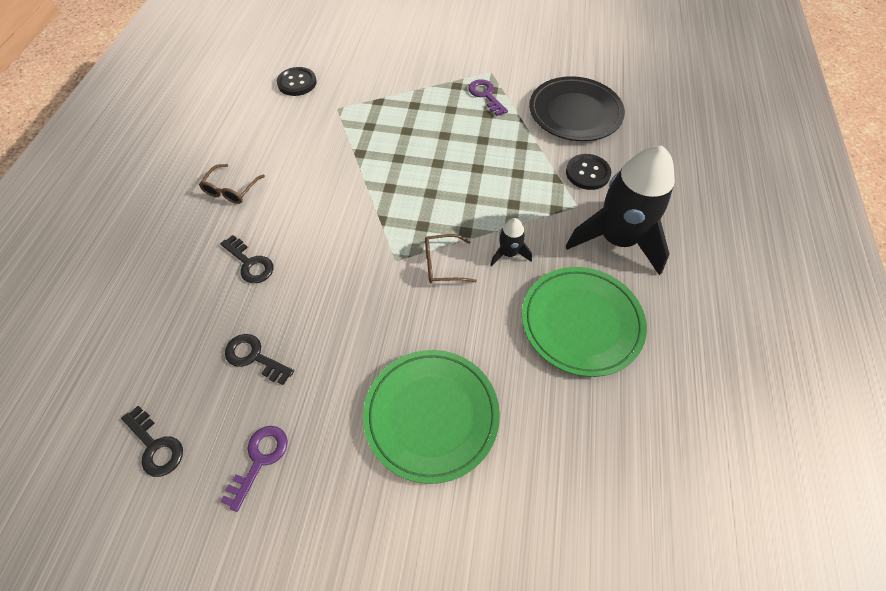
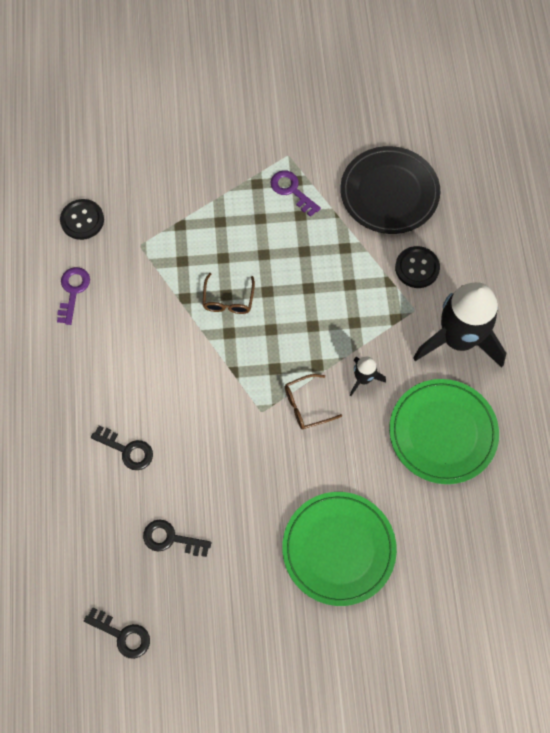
camera: 15 degrees left, 10 degrees up
brown glasses [199,164,265,204] -> brown glasses moved to [202,273,255,314]
purple key [220,426,288,512] -> purple key moved to [57,267,90,325]

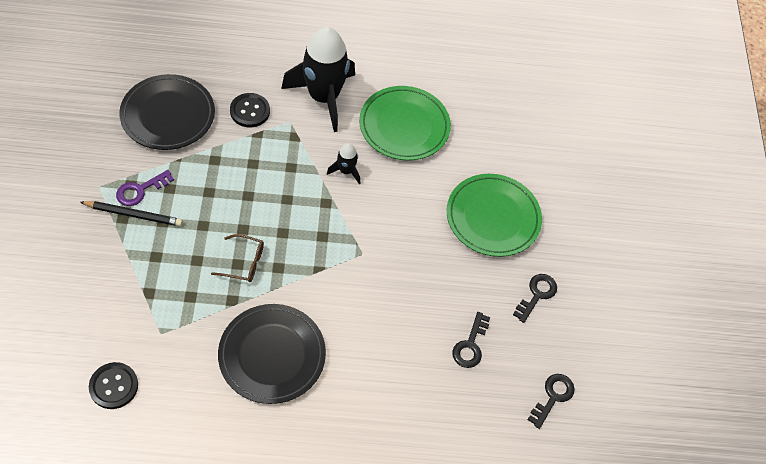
camera: 90 degrees left, 10 degrees down
purple key [57,267,90,325] -> none
black key [91,425,153,470] -> black key moved to [513,274,557,323]
brown glasses [285,374,342,430] -> none
none -> black pencil [80,201,183,227]
none -> black plate [218,304,326,404]

